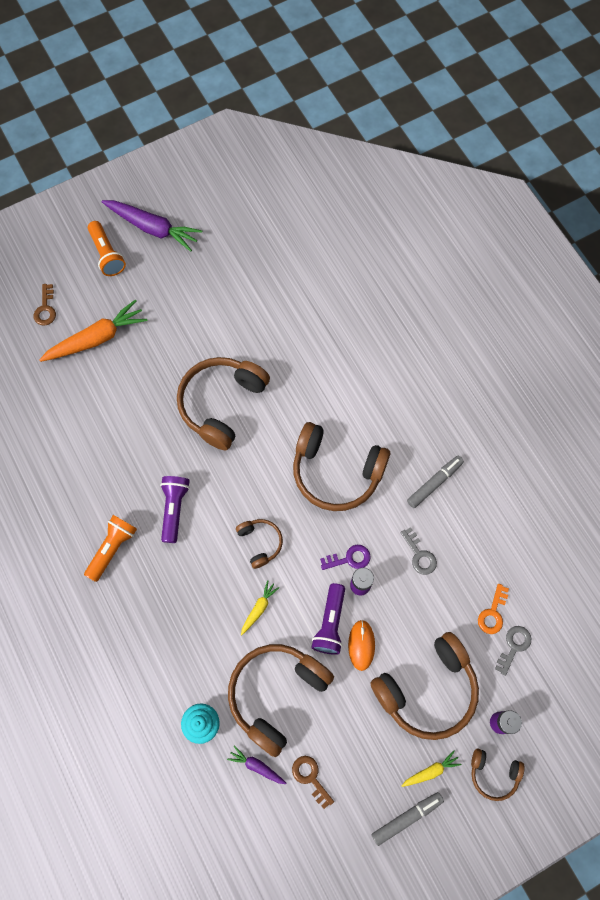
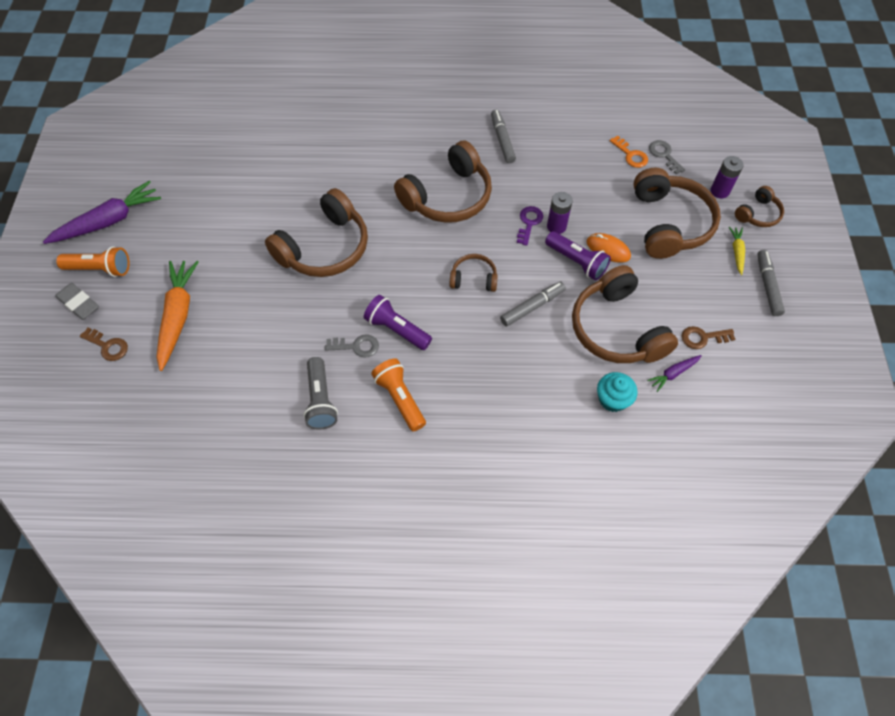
camera: 60 degrees left, 10 degrees down
brown headphones [177,357,270,450] -> brown headphones turned 105 degrees counterclockwise [265,188,368,277]
yellow carrot [241,580,280,636] -> grey marker [500,282,566,326]
grey key [400,527,437,575] -> grey key moved to [325,335,379,357]
none -> grey eraser [55,283,99,320]
none -> grey flashlight [303,357,338,430]

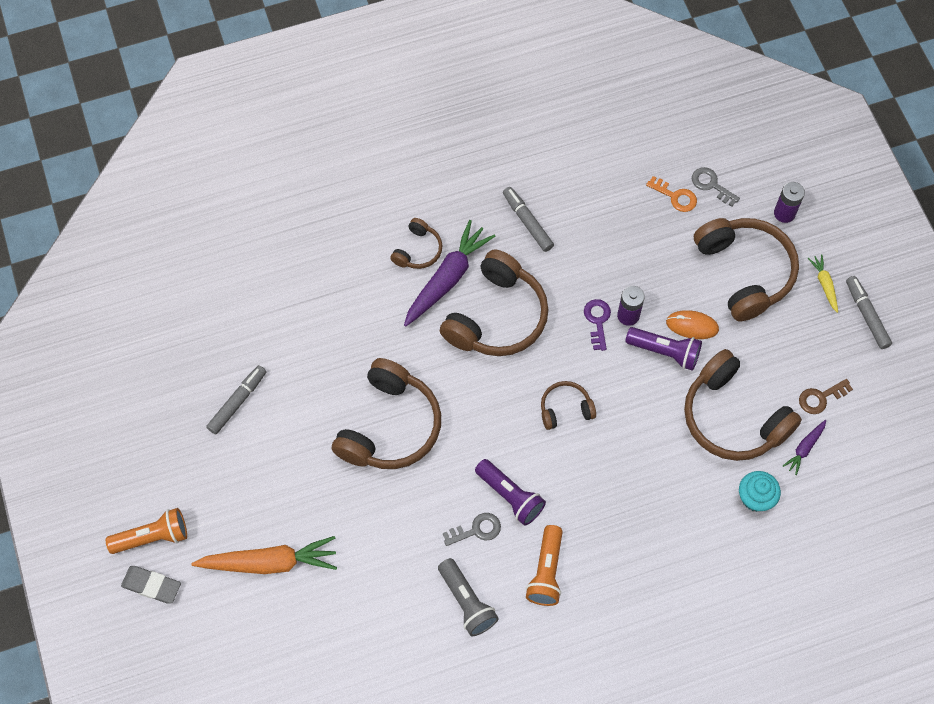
camera: 20 degrees left, 5 degrees up
purple carrot [43,181,161,244] -> purple carrot moved to [404,220,495,327]
brown key [80,328,128,361] -> none
orange carrot [157,261,199,371] -> orange carrot turned 105 degrees clockwise [191,536,337,574]
purple flashlight [364,295,432,350] -> purple flashlight turned 150 degrees counterclockwise [475,459,546,526]
orange flashlight [371,358,426,432] -> orange flashlight turned 120 degrees counterclockwise [526,525,563,606]
grey marker [500,282,566,326] -> grey marker moved to [206,365,266,435]
brown headphones [735,186,784,227] -> brown headphones moved to [390,218,442,269]

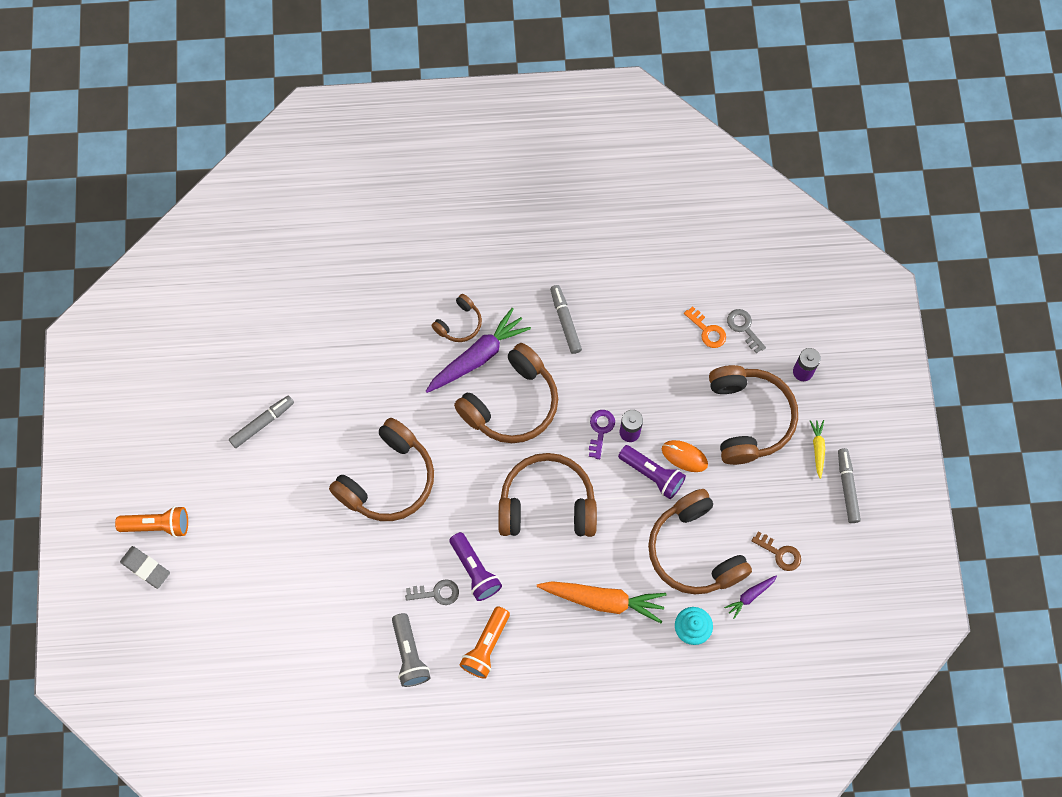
camera: 15 degrees right, 5 degrees up
orange carrot [191,536,337,574] -> orange carrot moved to [537,581,667,624]
brown headphones [541,381,596,430] -> brown headphones [499,453,597,537], size x2.01
brown key [799,379,853,414] -> brown key turned 135 degrees counterclockwise [751,532,801,571]

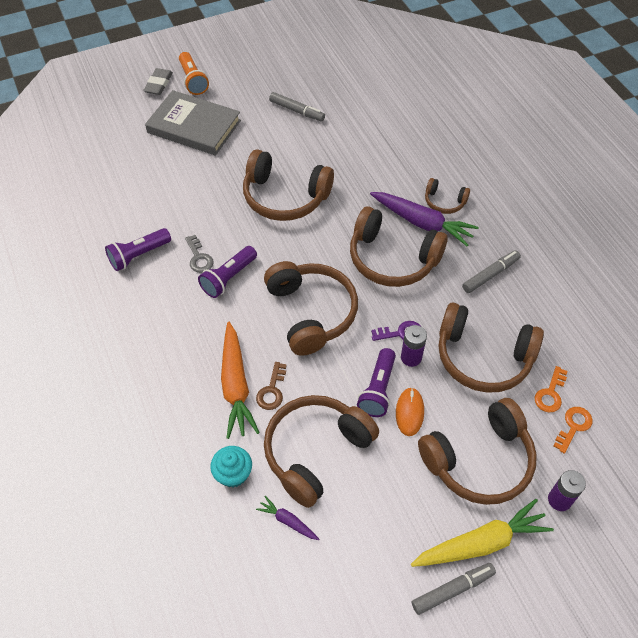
camera: 70 degrees right, 15 degrees down
grey flashlight [392,613,430,687] -> purple flashlight [105,228,171,271]
orange flashlight [460,606,510,679] -> none
grey key [727,309,766,353] -> orange key [553,407,593,454]
brown key [751,532,801,571] -> brown key moved to [256,362,287,410]
yellow carrot [810,420,825,479] -> yellow carrot [411,499,554,567], size x2.06
none -> grey book [145,90,241,156]
none -> brown headphones [439,303,544,393]

